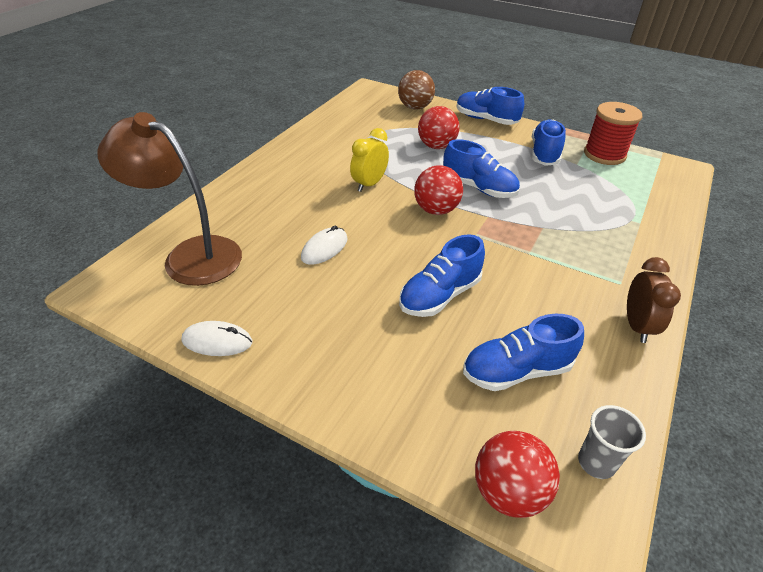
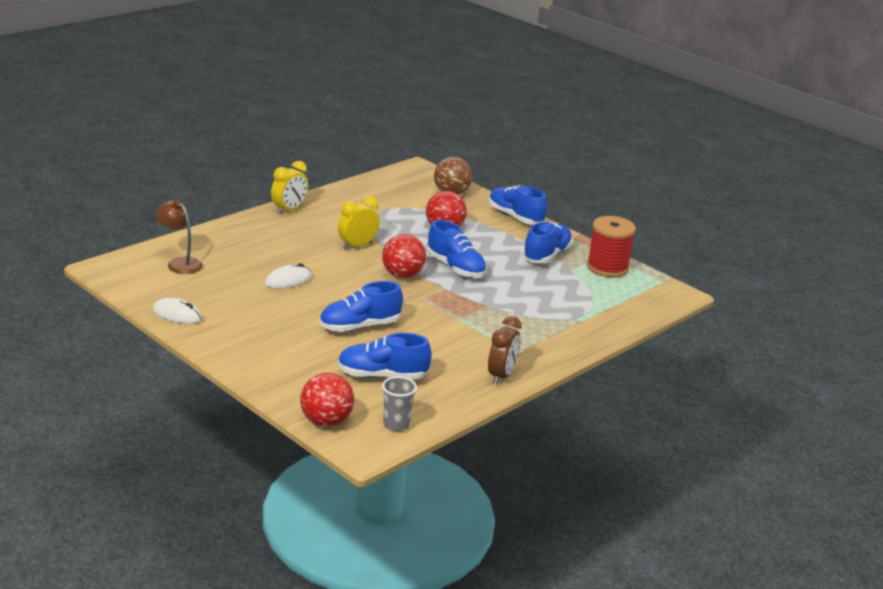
camera: 15 degrees right, 15 degrees down
brown lamp [97,112,242,286] -> brown lamp [156,200,202,274], size x0.55
none -> yellow clock [271,161,308,214]

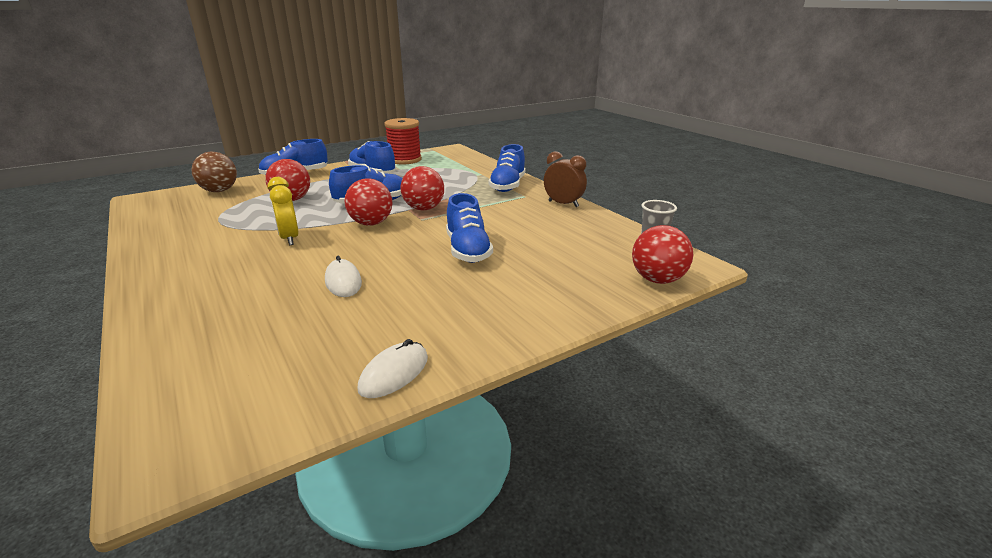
camera: 75 degrees left, 0 degrees up
brown lamp [156,200,202,274] -> none
yellow clock [271,161,308,214] -> none
blue shoe [338,333,432,379] -> blue shoe moved to [488,144,525,192]
none -> red ball [401,166,444,210]

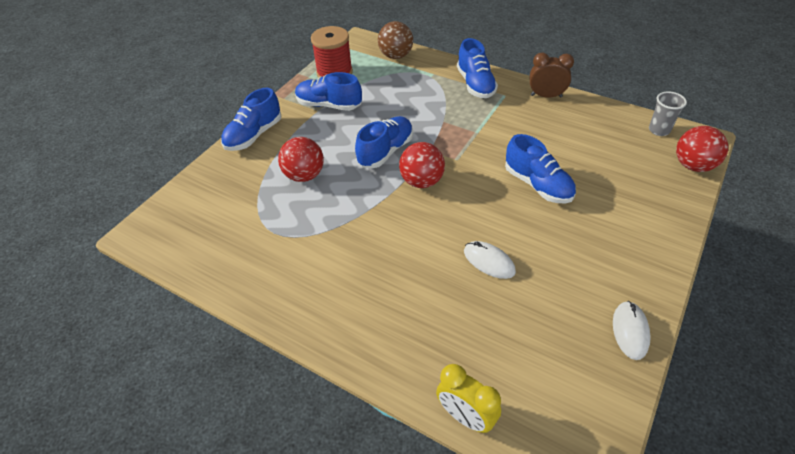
camera: 25 degrees left, 20 degrees up
brown ball [191,152,237,192] -> brown ball moved to [378,21,413,59]
yellow clock [268,177,299,245] -> yellow clock moved to [436,364,501,433]
red ball [401,166,444,210] -> none

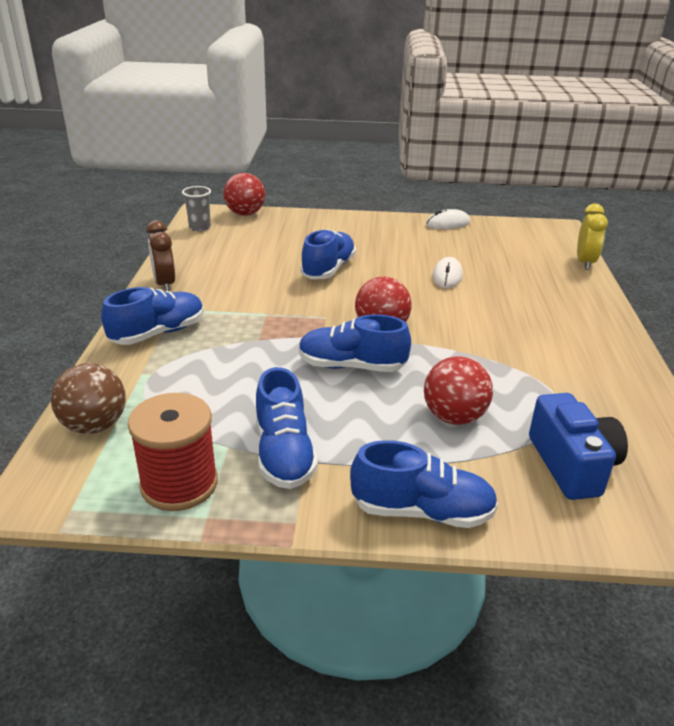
camera: 120 degrees left, 15 degrees down
none -> blue camera [529,393,628,500]

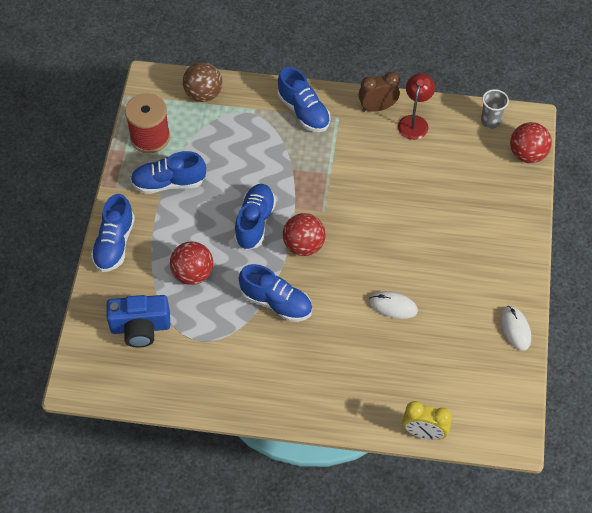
camera: 95 degrees right, 25 degrees up
blue shoe [300,229,356,279] -> blue shoe moved to [239,264,312,322]
none -> red lamp [398,73,435,140]

